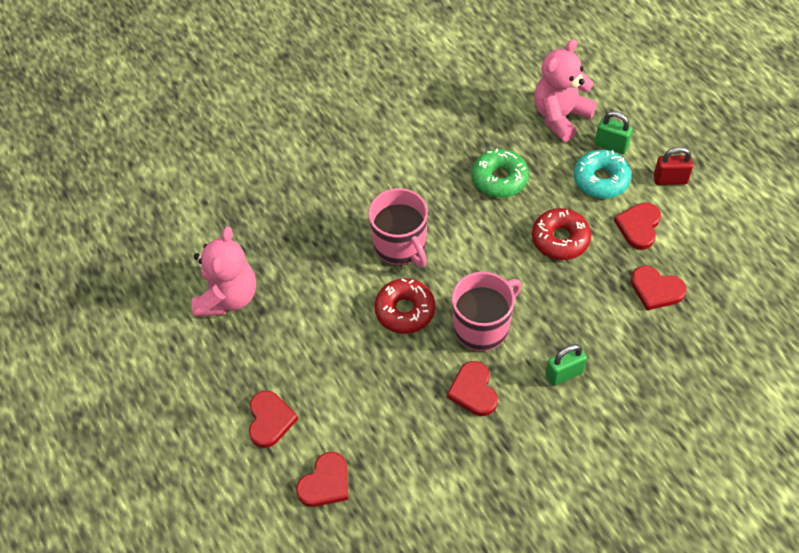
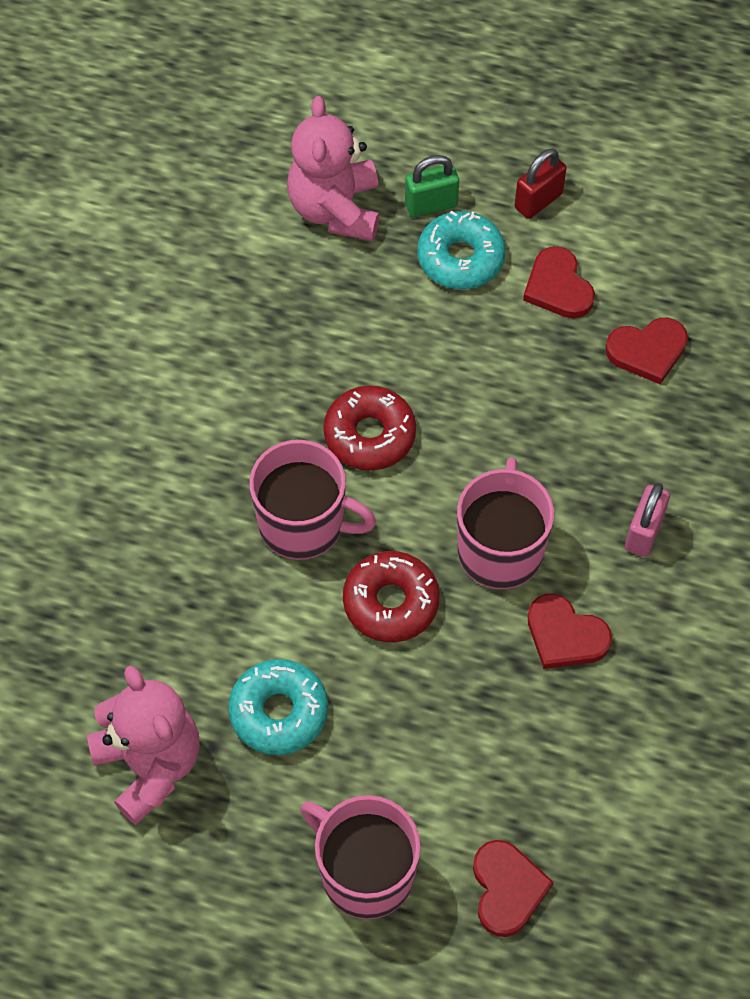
camera: 45 degrees left, 5 degrees up
red heart [249,391,298,448] -> pink mug [300,795,421,919]
green donut [472,149,529,198] -> none
red donut [532,208,591,260] -> red donut moved to [323,385,416,471]
green padlock [546,344,587,386] -> pink padlock [625,483,670,557]
none -> turquoise donut [228,659,328,755]

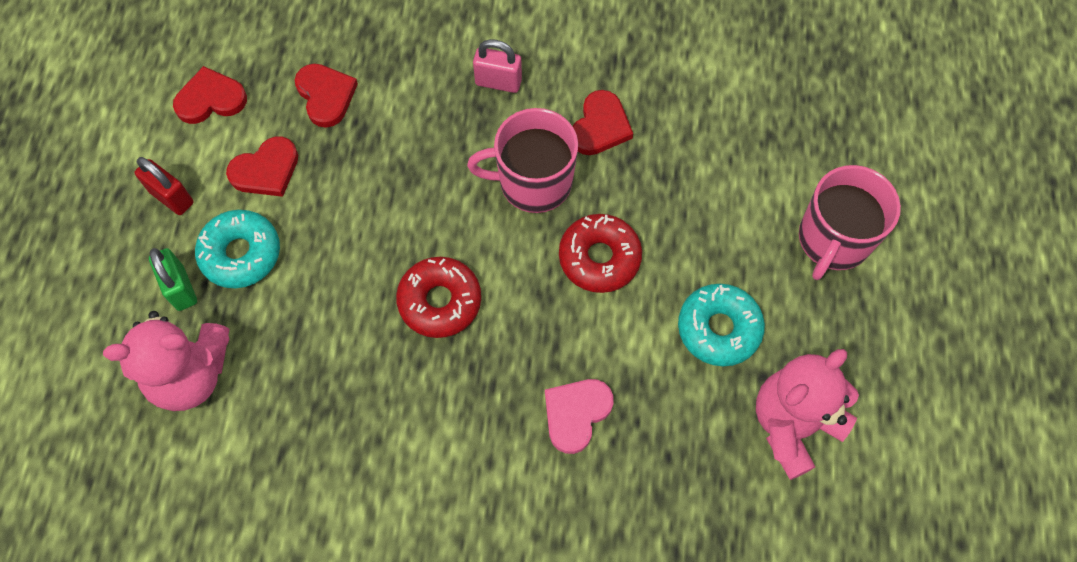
camera: 100 degrees left, 5 degrees up
pink mug [249,440,376,560] -> none
red heart [473,840,553,937] -> red heart moved to [173,66,247,124]
none -> pink heart [545,379,614,454]

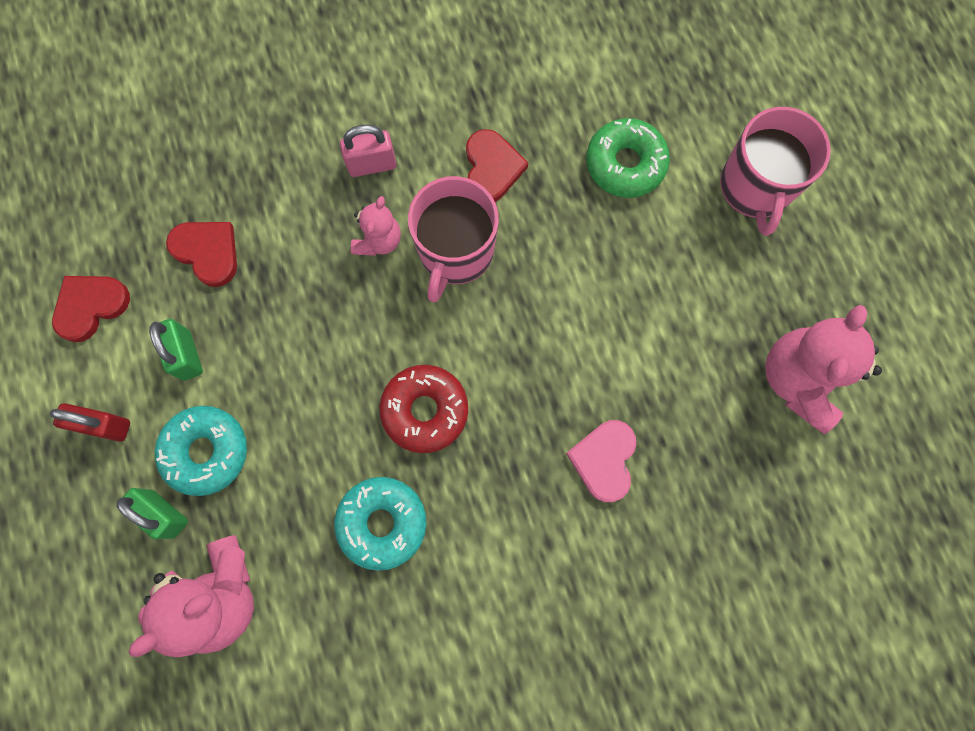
camera: 25 degrees left, 10 degrees up
red heart [226,136,298,197] -> green padlock [149,319,203,380]
pink mug [467,108,578,213] -> pink mug turned 45 degrees counterclockwise [408,176,499,303]
red donut [559,214,642,293] -> none
turquoise donut [678,284,765,366] -> turquoise donut moved to [334,477,427,571]
none -> pink teddy bear [351,196,401,256]
none -> green donut [586,118,670,198]

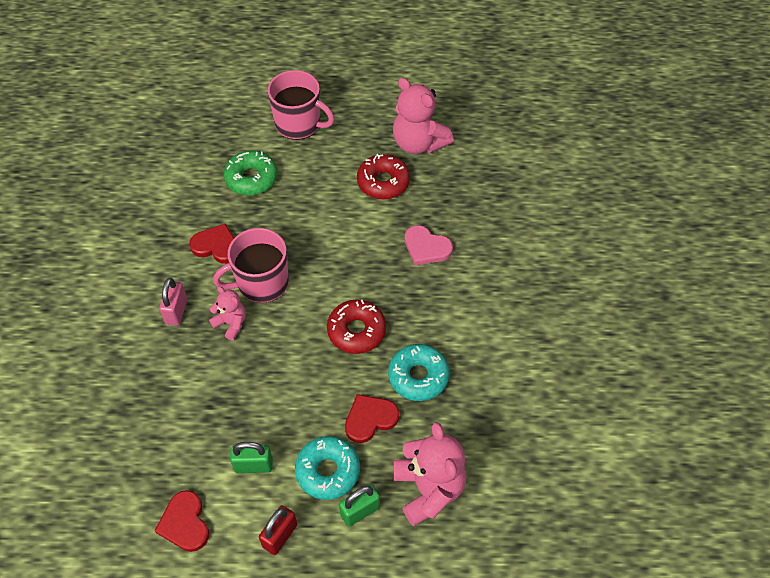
camera: 70 degrees left, 20 degrees down
red heart [166,222,237,287] -> red heart moved to [345,394,399,443]
pink mug [408,176,499,303] -> pink mug turned 120 degrees clockwise [213,228,289,303]
none -> red donut [357,154,410,199]

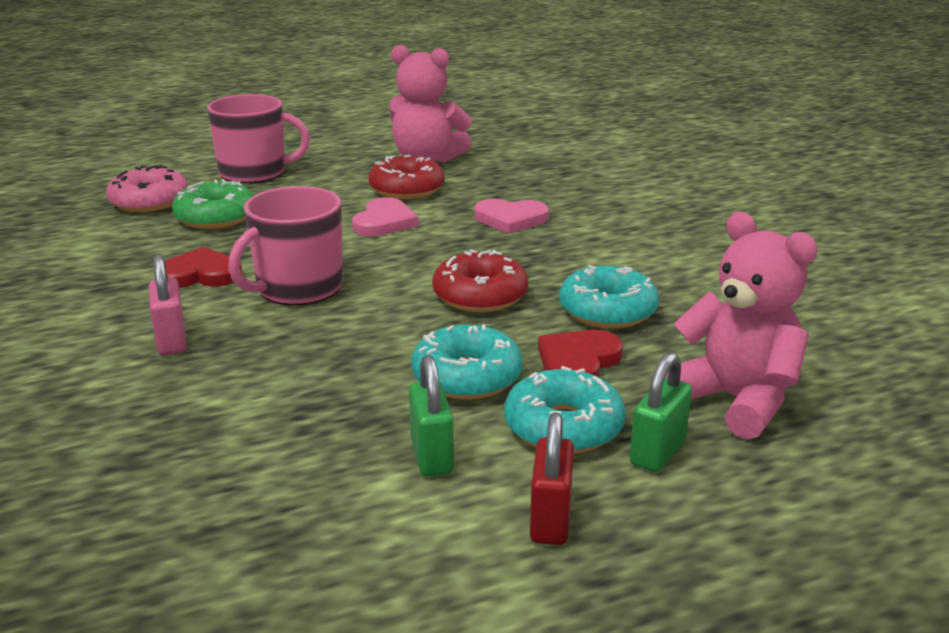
camera: 25 degrees left, 30 degrees down
red heart [155,490,209,552] -> none
pink teddy bear [209,286,246,340] -> none
green padlock [230,442,273,473] -> green padlock turned 75 degrees counterclockwise [409,355,454,477]
none -> pink donut [106,165,188,212]
none -> pink heart [352,197,419,237]
none -> turquoise donut [411,324,523,400]

